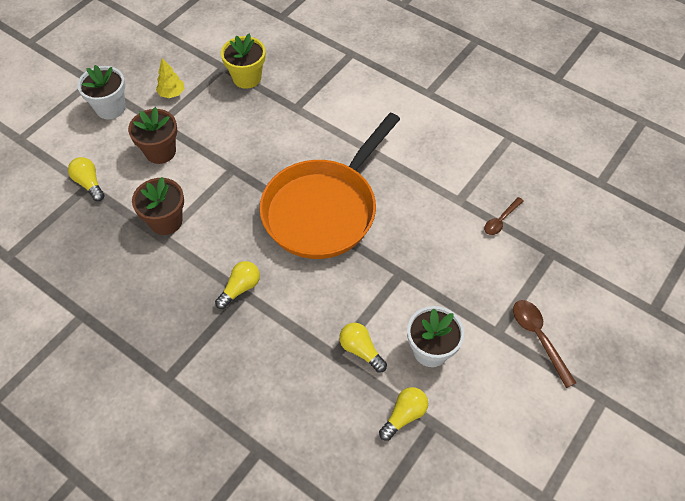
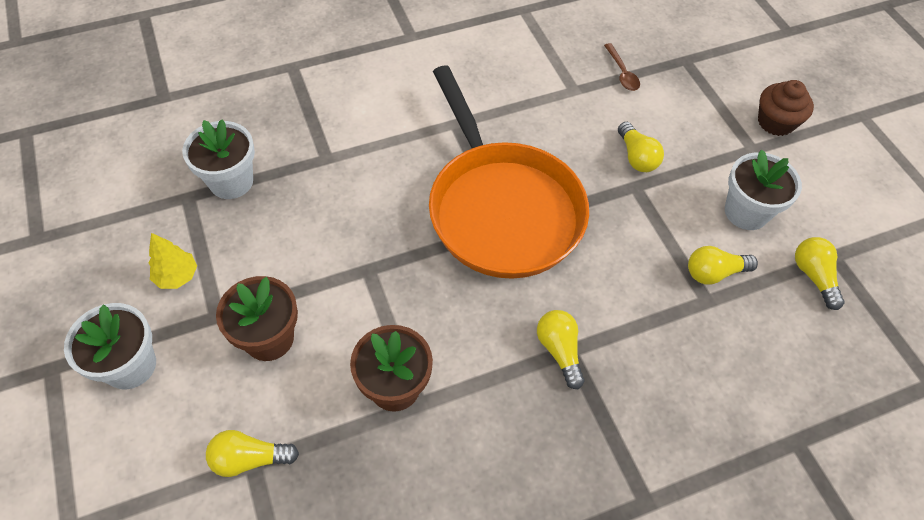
camera: 60 degrees left, 0 degrees up
yellow flower pot [221,34,266,89] -> white flower pot [182,119,255,199]
brown spoon [513,300,576,388] -> brown cupcake [758,80,814,136]
none -> yellow light bulb [618,122,664,172]

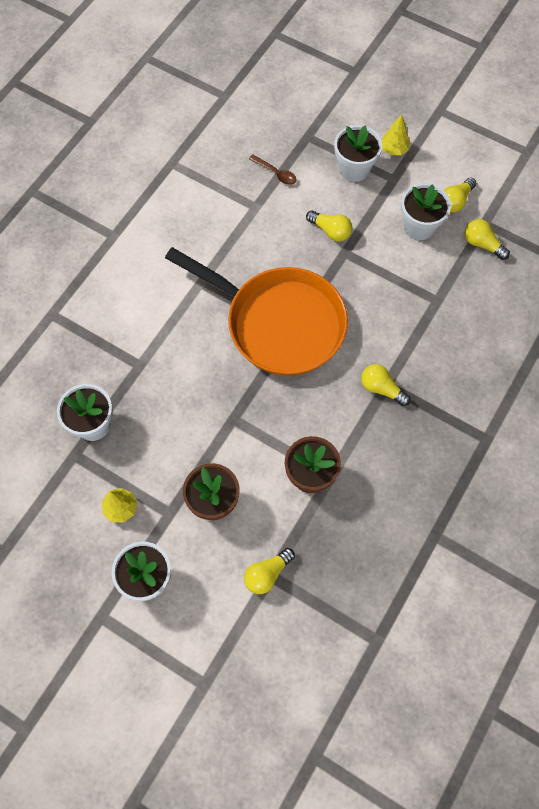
camera: 35 degrees left, 10 degrees up
yellow light bulb [688,246,758,284] -> yellow light bulb moved to [444,177,476,213]
brown cupcake [758,80,814,136] -> yellow tree [381,115,410,155]
none -> white flower pot [334,125,382,182]

